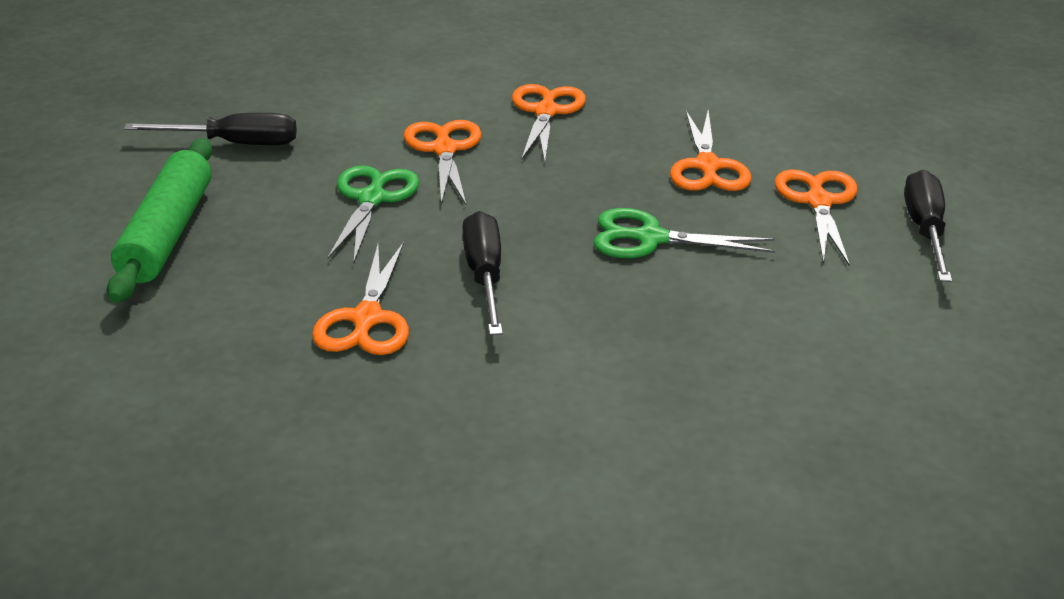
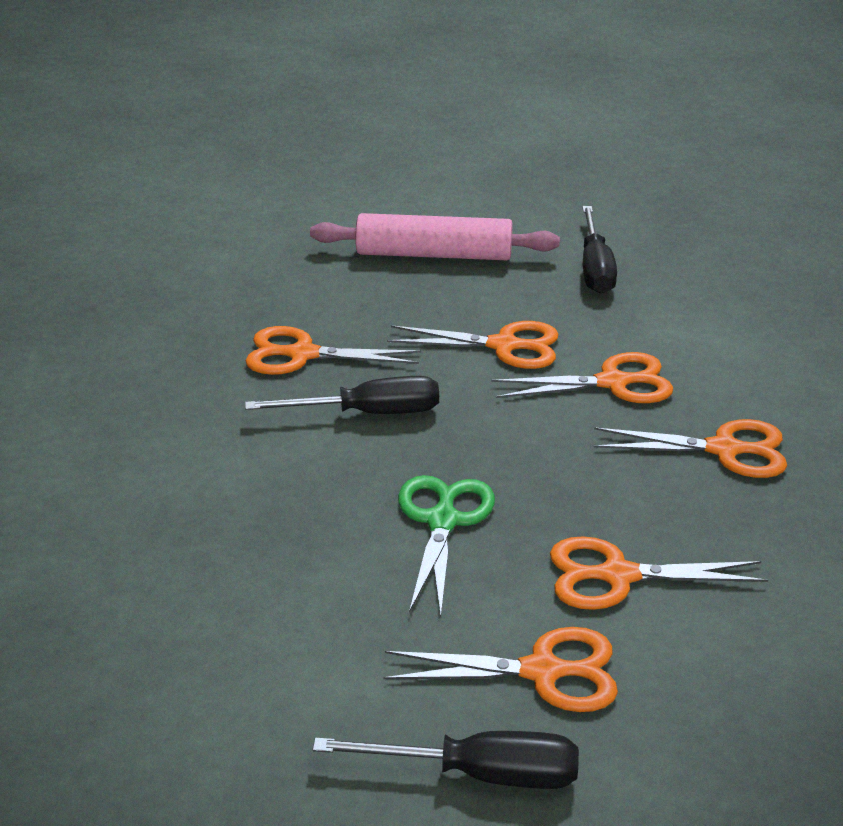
camera: 90 degrees right, 0 degrees up
green rolling pin [107,138,212,303] -> pink rolling pin [310,213,560,260]
green scissors [328,165,419,262] -> orange scissors [387,321,559,369]

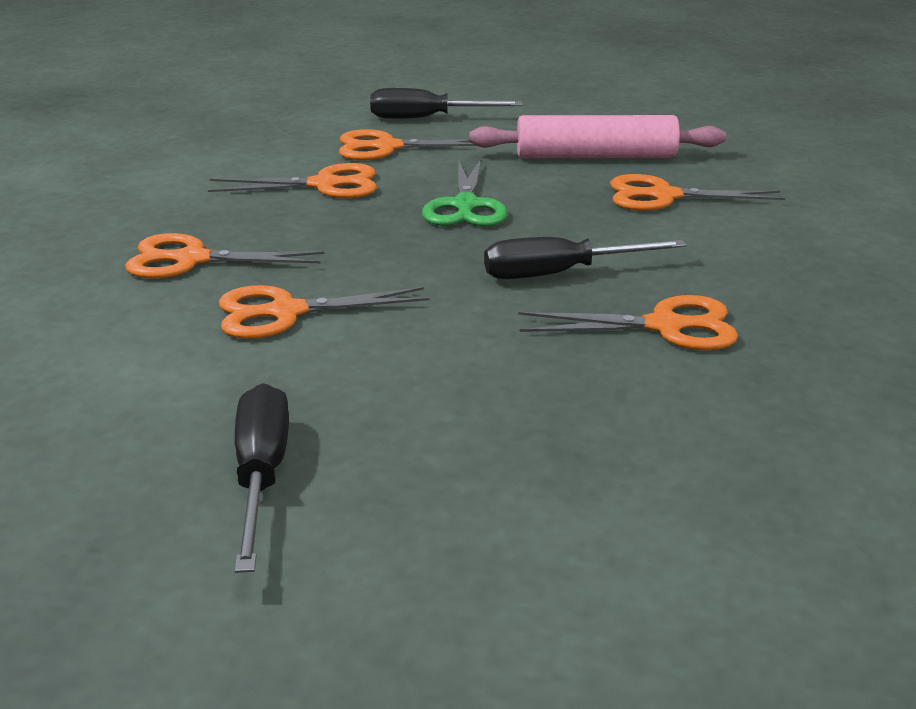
camera: 175 degrees right, 5 degrees down
pink rolling pin [310,213,560,260] -> pink rolling pin moved to [469,115,726,158]
orange scissors [387,321,559,369] -> orange scissors moved to [610,174,785,211]

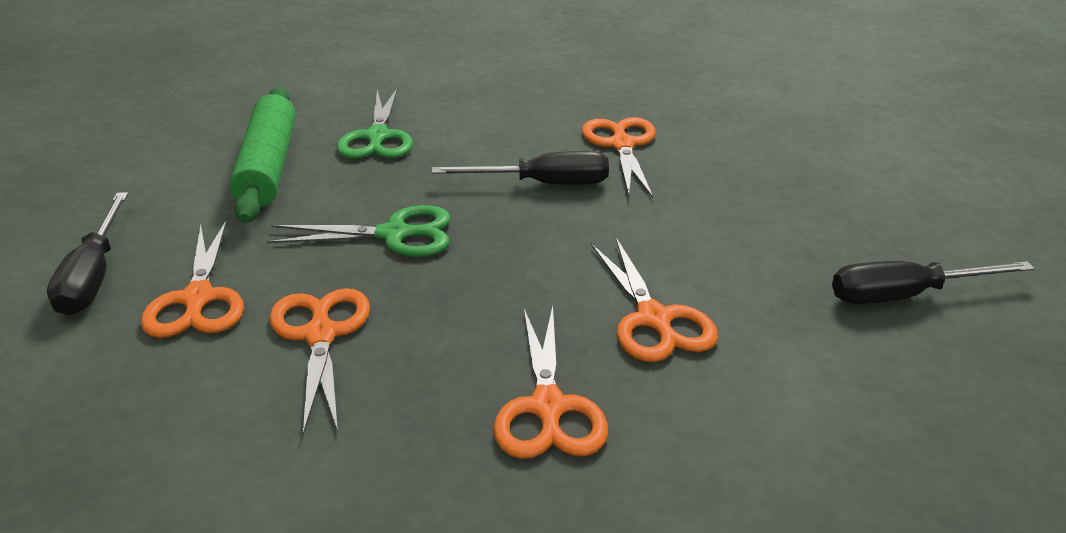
camera: 95 degrees left, 5 degrees up
pink rolling pin [469,115,726,158] -> green rolling pin [229,87,296,223]
black screwdriver [484,237,686,279] -> black screwdriver turned 75 degrees counterclockwise [432,151,609,185]
orange scissors [610,174,785,211] -> green scissors [337,88,413,159]

